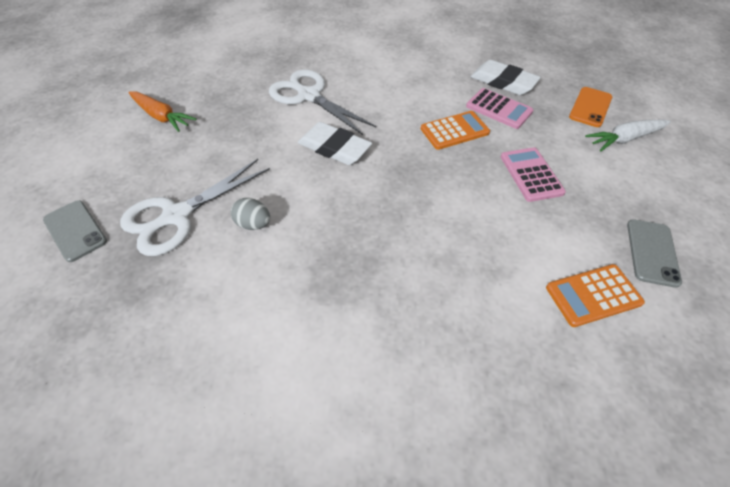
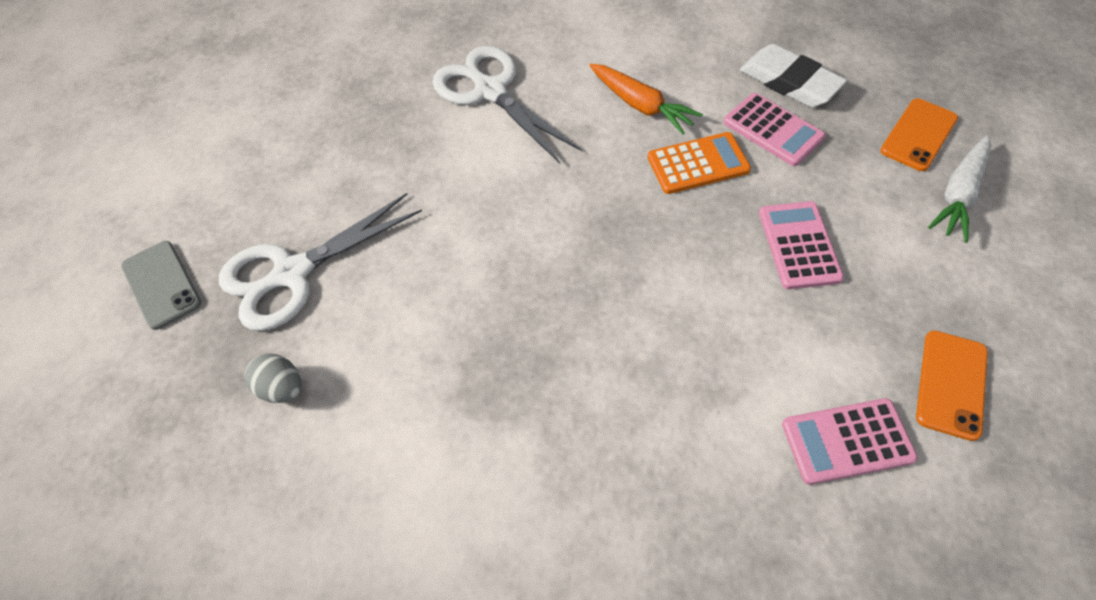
camera: 10 degrees right, 5 degrees up
orange carrot [129,91,197,132] -> orange carrot moved to [589,64,703,135]
grey egg [231,198,270,230] -> grey egg moved to [245,354,301,403]
white eraser [298,122,372,165] -> none
orange calculator [546,264,645,327] -> pink calculator [782,398,918,485]
white carrot [585,120,671,151] -> white carrot turned 45 degrees counterclockwise [928,136,991,243]
grey phone [627,219,682,288] -> orange phone [916,330,988,441]

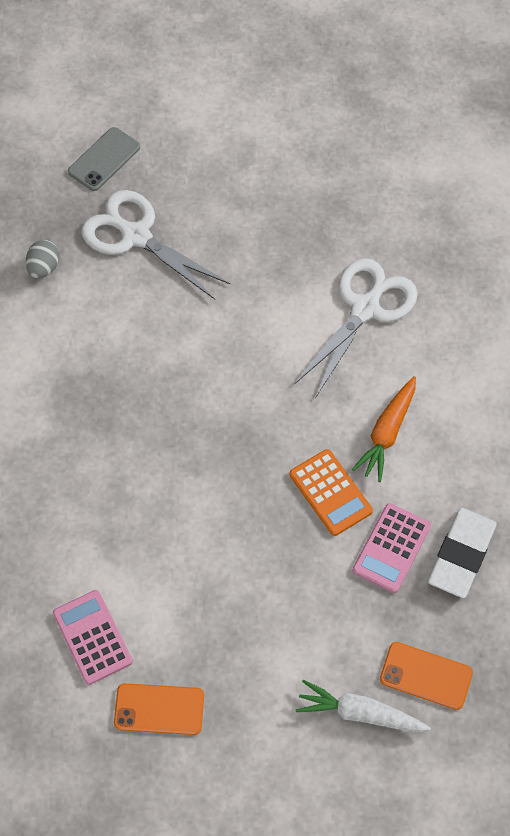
camera: 70 degrees right, 5 degrees up
pink calculator [759,201,844,289] -> none

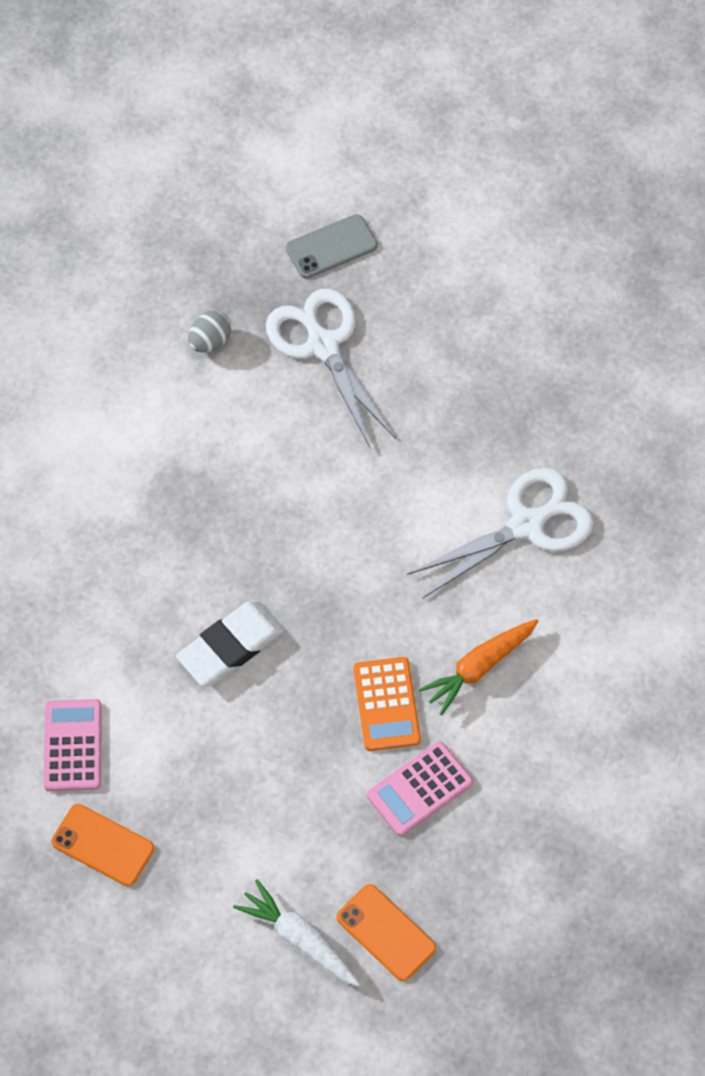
camera: 25 degrees right, 0 degrees up
white eraser [428,508,497,598] -> white eraser moved to [176,601,284,686]

